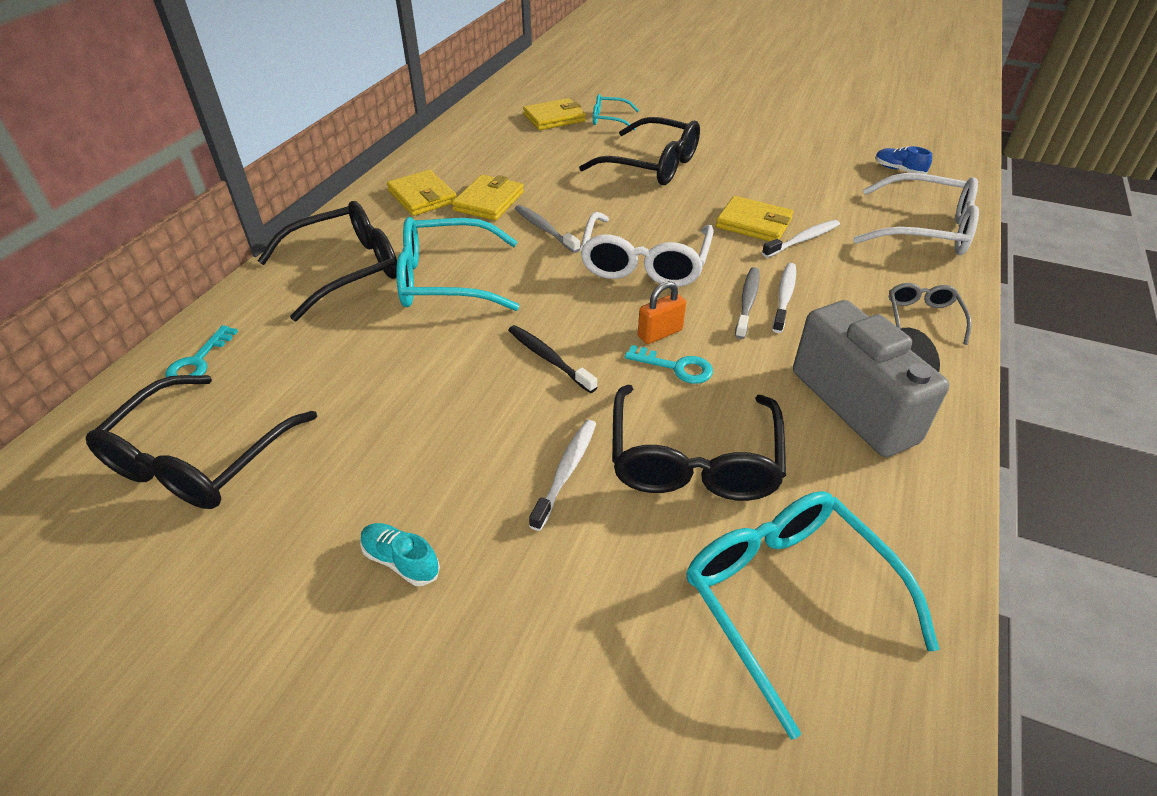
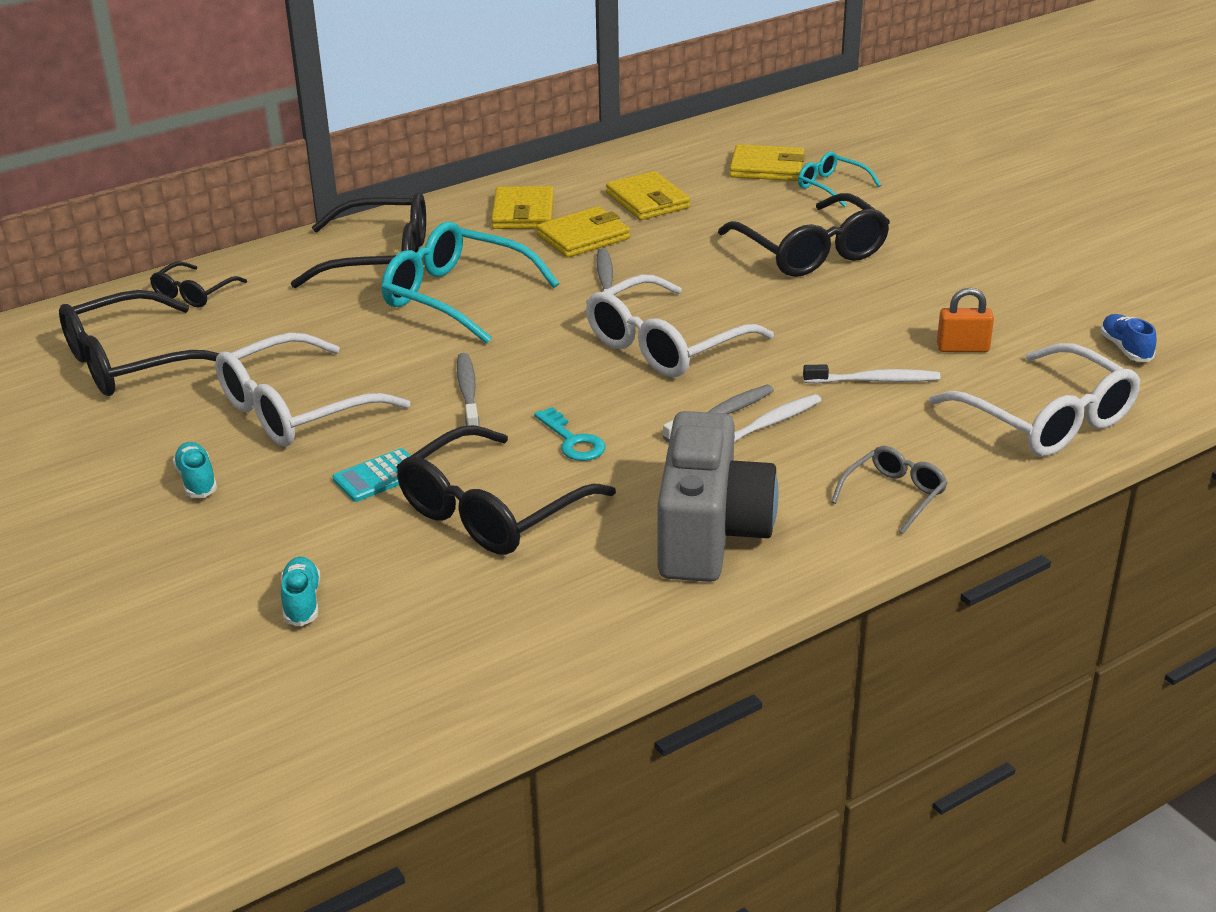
camera: 35 degrees right, 10 degrees down
turquoise key [165,325,238,377] -> black glasses [150,262,247,307]
black toothbrush [508,325,597,393] -> grey toothbrush [457,353,479,426]
white toothbrush [529,420,596,531] -> turquoise calculator [332,448,411,502]
orange padlock [638,281,686,344] -> orange padlock moved to [937,288,994,352]
turquoise glasses [686,491,940,739] -> none
yellow wallet [716,196,793,241] -> yellow wallet moved to [606,171,690,220]
none -> white glasses [215,333,410,447]
none -> turquoise shoe [281,557,320,626]

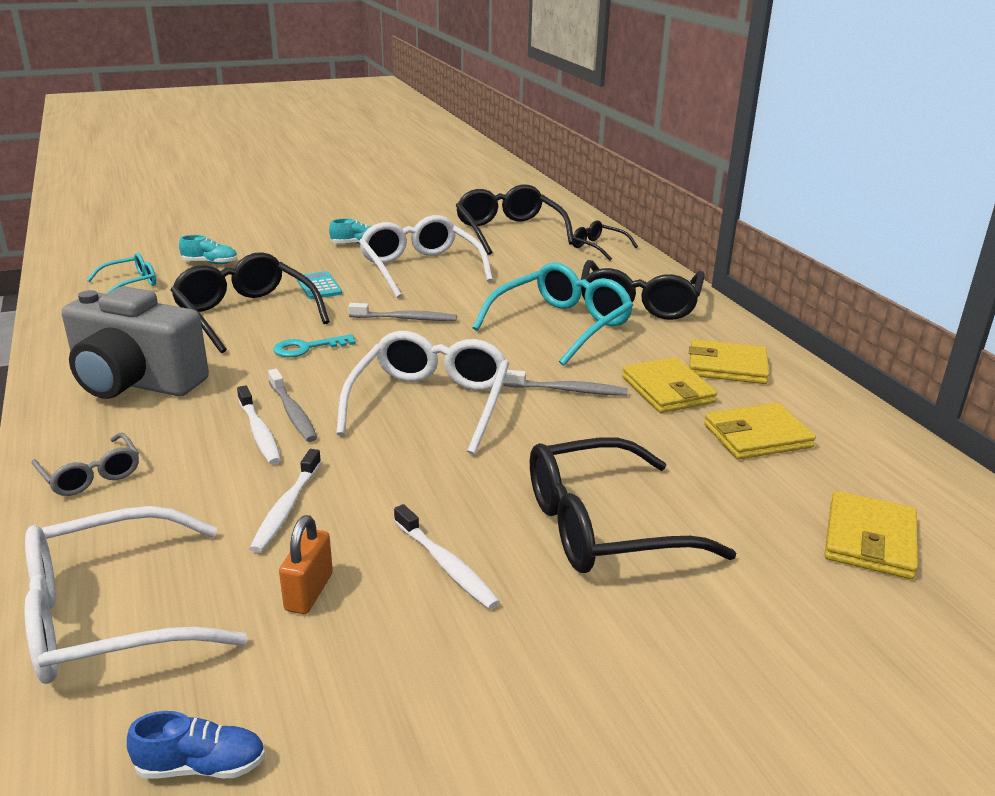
camera: 100 degrees right, 5 degrees down
white glasses [586,274,774,377] -> white glasses turned 45 degrees clockwise [336,331,509,455]
turquoise glasses [798,151,881,207] -> turquoise glasses moved to [87,253,156,294]
none -> white toothbrush [394,504,500,609]

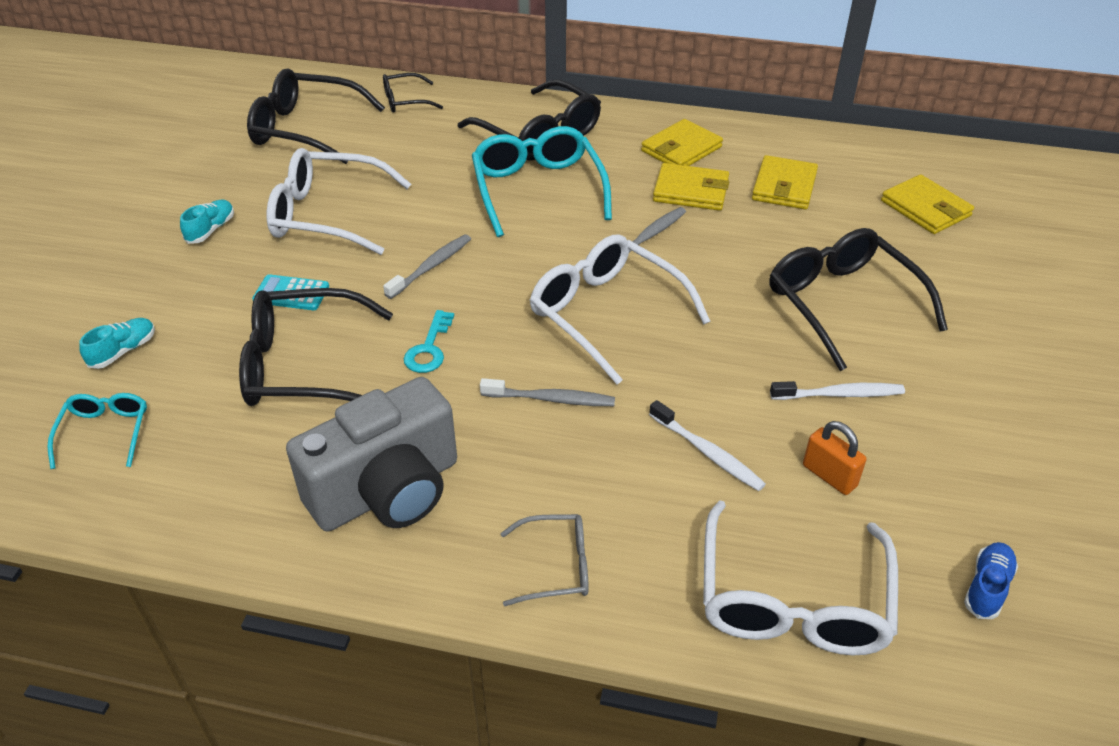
camera: 55 degrees left, 15 degrees up
white toothbrush [237,385,281,465] -> none
black glasses [530,437,736,573] -> black glasses turned 135 degrees clockwise [769,228,948,371]

